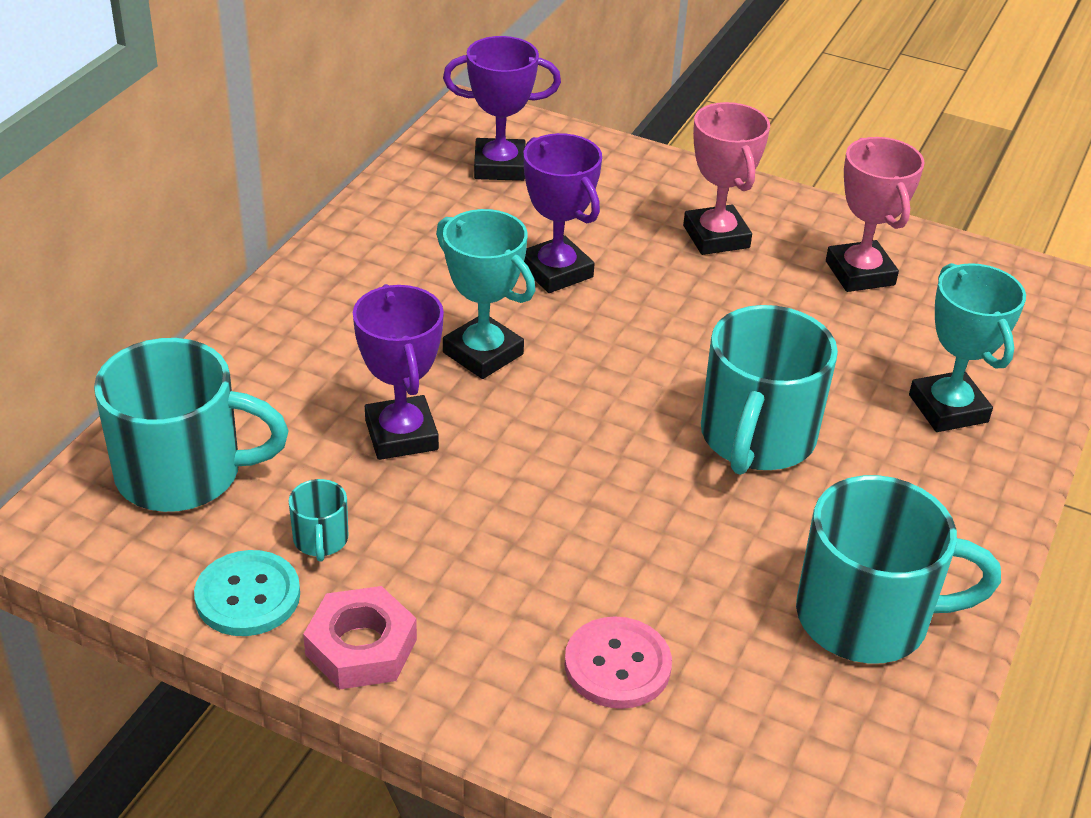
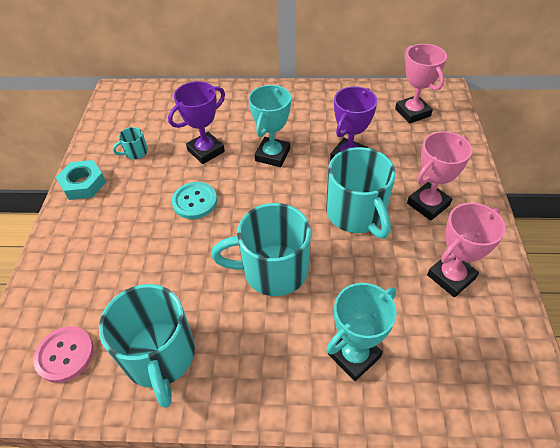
camera: 70 degrees right, 10 degrees up
turquoise mug [94,338,289,512] -> turquoise mug moved to [326,147,396,239]
turquoise button [194,550,300,636] -> turquoise button moved to [172,182,217,219]
pink nut [303,586,417,690] -> turquoise nut [56,160,106,200]
purple trophy [443,36,561,181] -> pink trophy [395,44,447,123]
pink button [564,616,672,709] -> pink button moved to [33,326,94,383]

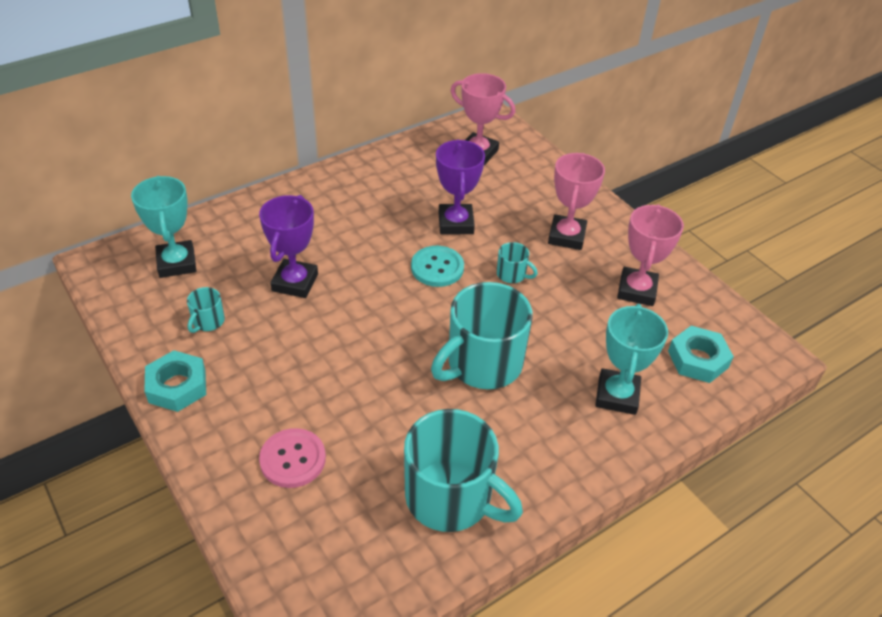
camera: 40 degrees left, 5 degrees down
pink button [33,326,94,383] -> pink button moved to [259,428,326,488]
turquoise button [172,182,217,219] -> turquoise button moved to [411,246,464,287]
turquoise trophy [249,85,291,167] -> turquoise trophy moved to [131,176,196,278]
turquoise mug [326,147,396,239] -> turquoise mug [497,242,538,283], size x0.43
none -> turquoise nut [668,326,734,383]

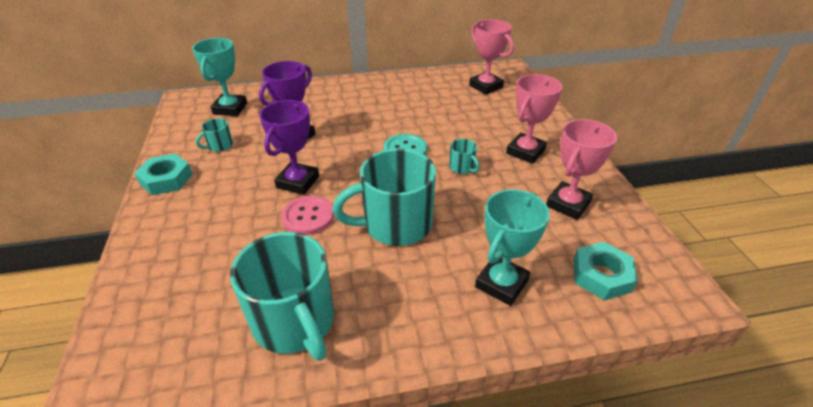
camera: 25 degrees right, 5 degrees down
pink button [259,428,326,488] -> pink button moved to [281,195,334,235]
purple trophy [436,139,485,235] -> purple trophy moved to [259,100,319,195]

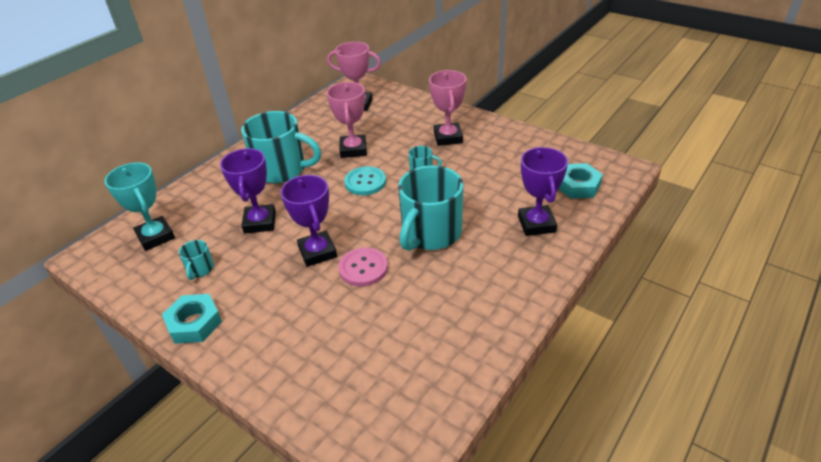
camera: 40 degrees left, 0 degrees up
turquoise mug [230,232,334,361] -> turquoise mug moved to [241,111,321,183]
turquoise trophy [475,189,550,306] -> purple trophy [518,147,568,236]
pink trophy [546,119,617,220] -> pink trophy moved to [327,82,367,158]

